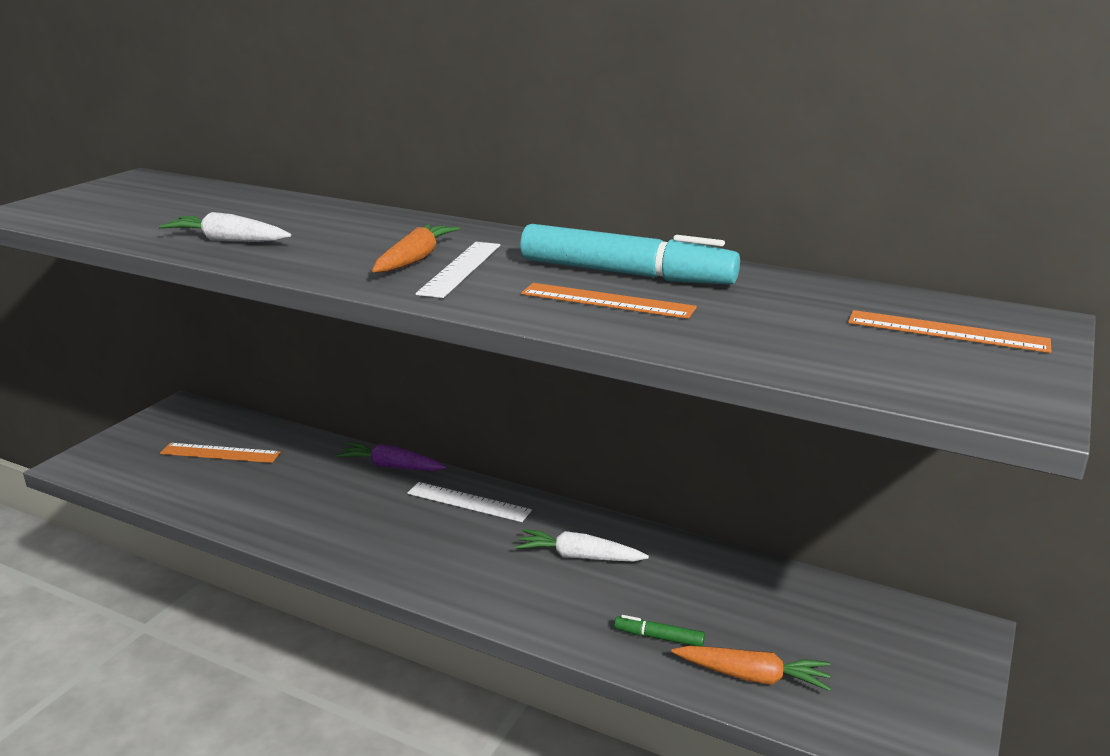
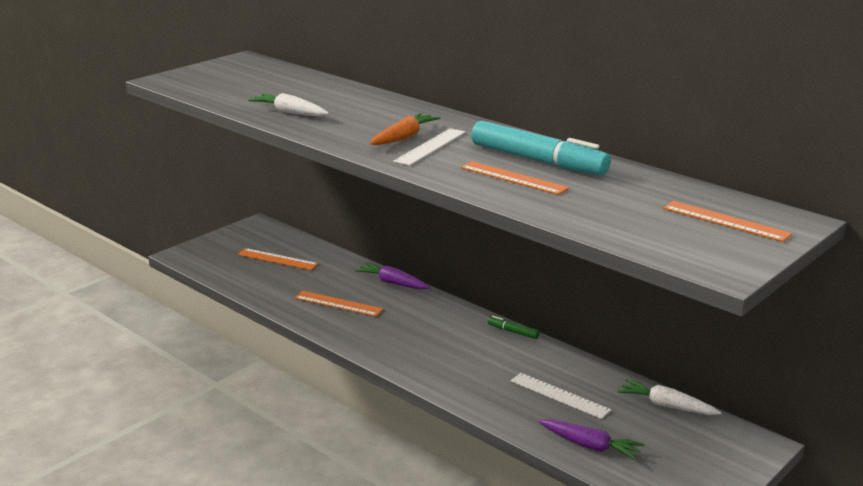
camera: 15 degrees right, 0 degrees up
white ruler [407,482,532,522] -> white ruler moved to [511,373,611,419]
white carrot [515,529,649,561] -> white carrot moved to [618,379,722,415]
green marker [614,615,705,646] -> green marker moved to [488,316,539,339]
orange carrot [671,646,831,691] -> purple carrot [539,419,645,460]
none -> orange ruler [295,291,383,317]

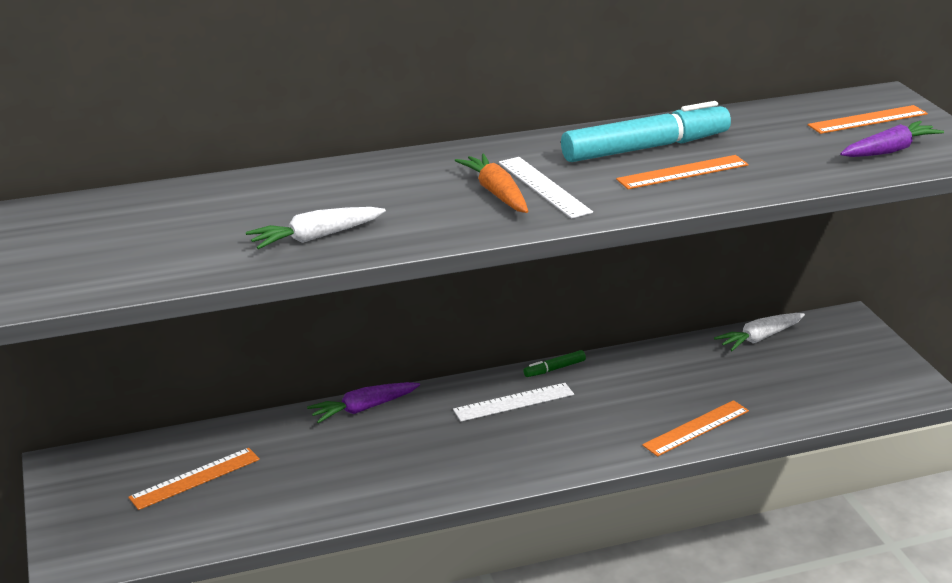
camera: 60 degrees left, 5 degrees up
orange ruler [295,291,383,317] -> orange ruler moved to [642,400,749,457]
white ruler [511,373,611,419] -> white ruler moved to [453,383,574,421]
purple carrot [539,419,645,460] -> purple carrot moved to [840,121,944,157]

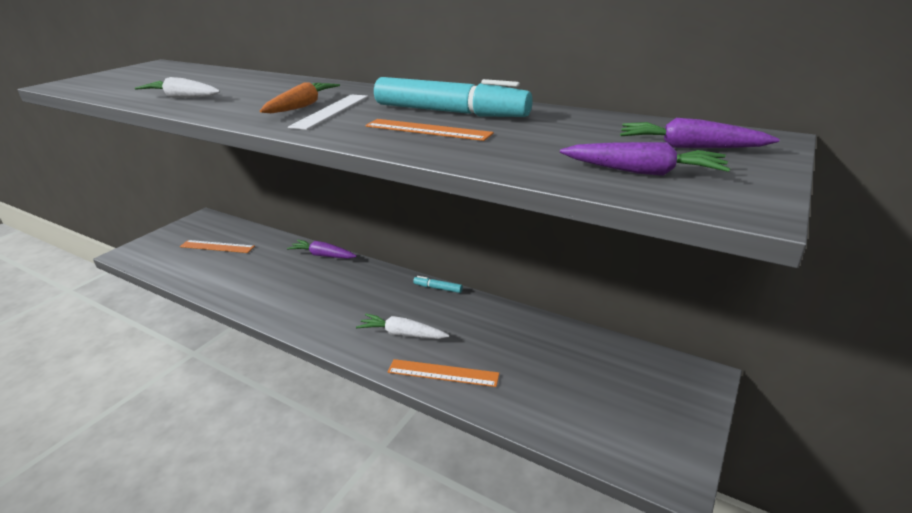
camera: 50 degrees right, 0 degrees up
white ruler [453,383,574,421] -> none
green marker [523,350,586,377] -> turquoise marker [413,276,463,293]
white carrot [714,313,805,351] -> white carrot moved to [356,314,450,339]
orange ruler [808,105,928,134] -> purple carrot [620,118,780,148]

